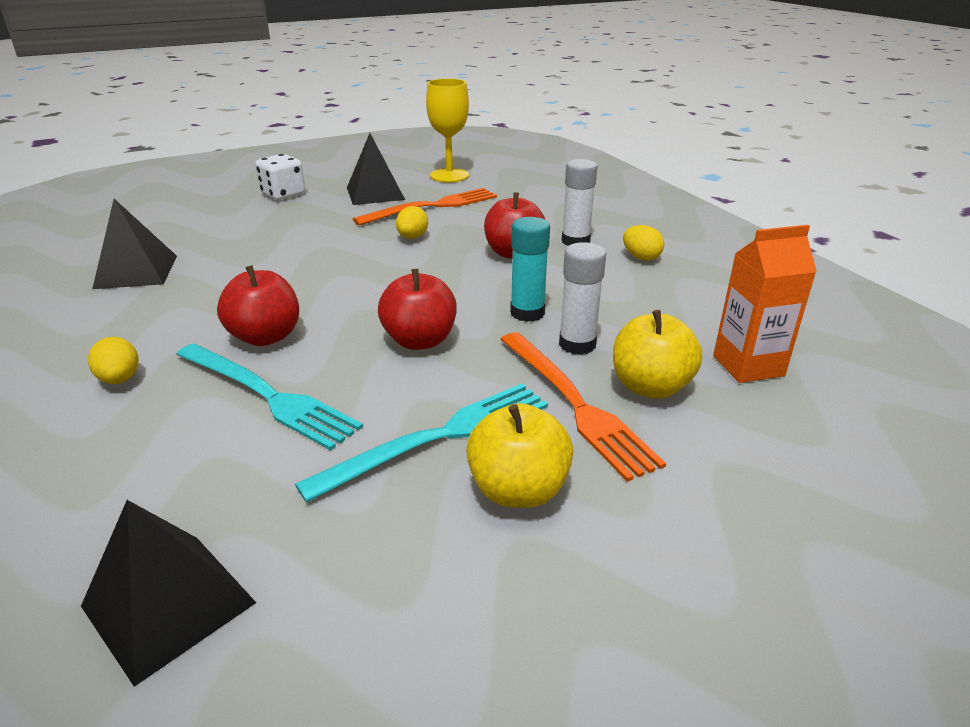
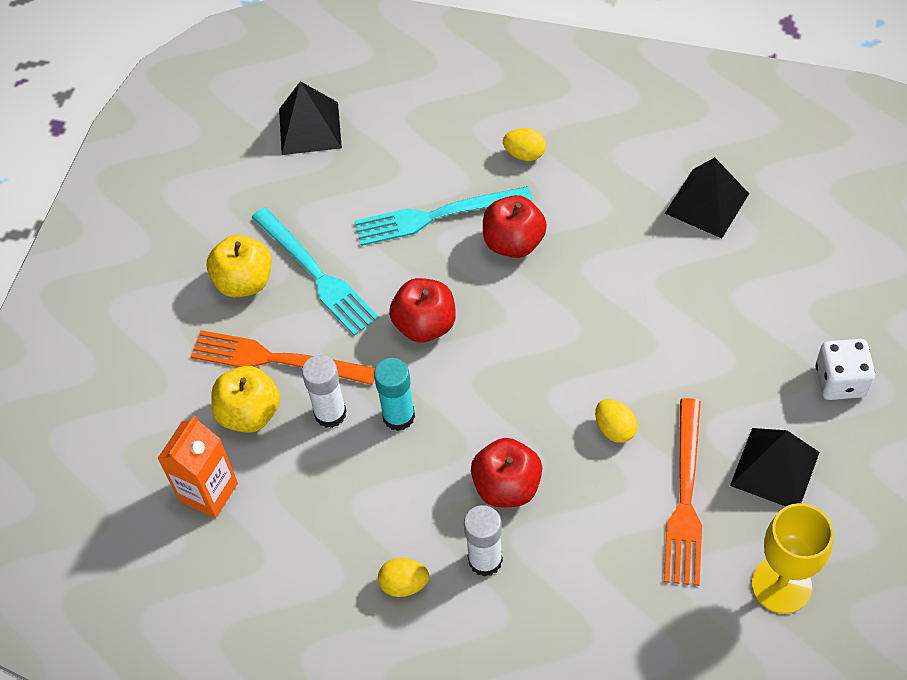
camera: 135 degrees right, 25 degrees up
turquoise fork [295,383,548,503] -> turquoise fork turned 45 degrees counterclockwise [252,207,379,336]

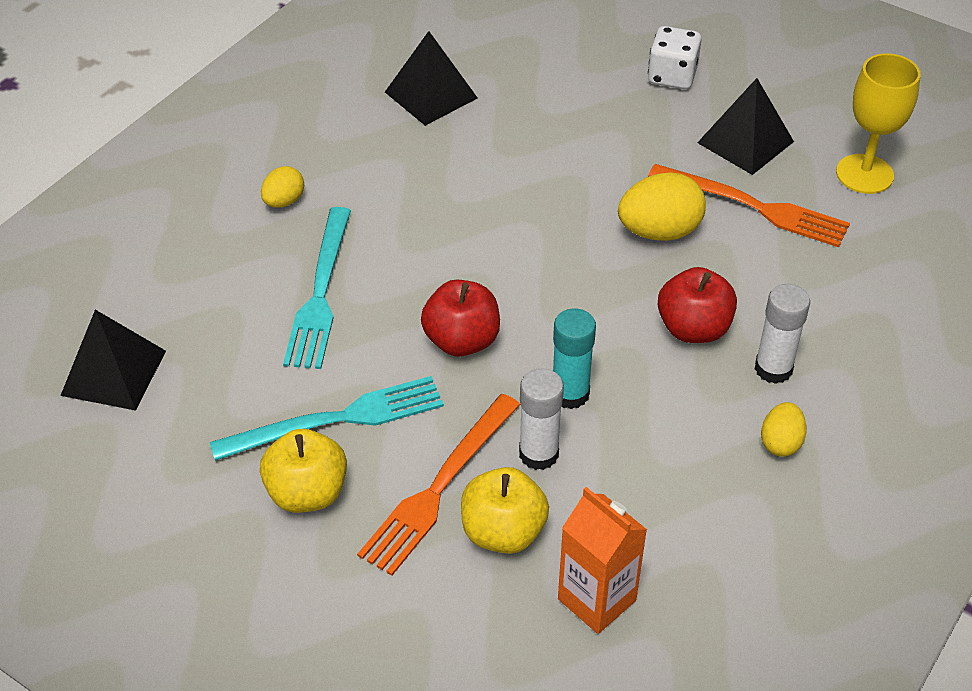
camera: 75 degrees left, 10 degrees down
red apple [483,195,547,258] -> none
yellow egg [595,399,638,443] -> yellow egg [618,173,706,241], size x1.73

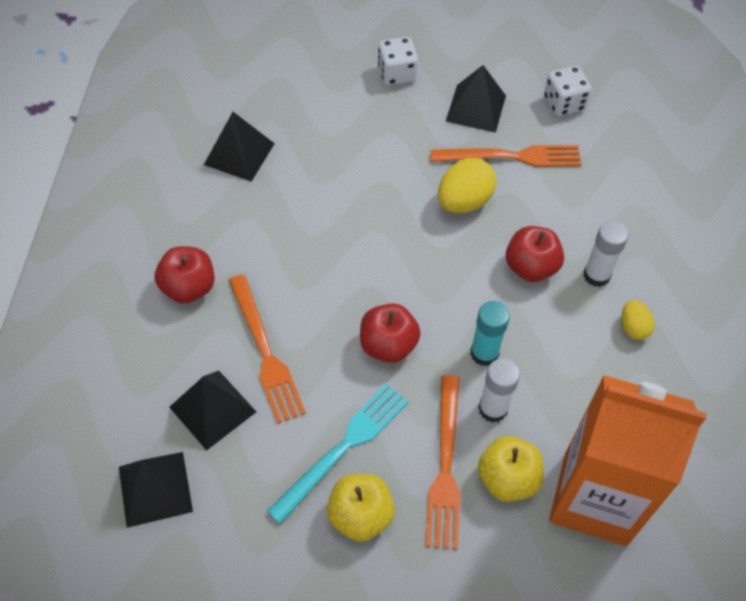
camera: 30 degrees left, 10 degrees up
yellow egg [261,166,304,208] -> red apple [155,246,215,303]
turquoise fork [283,207,351,369] -> orange fork [228,275,306,423]
orange carton [558,487,647,634] -> orange carton [549,375,707,546], size x1.93
yellow goblet [836,53,920,194] -> white dice [544,66,591,116]
none -> black pyramid [169,370,256,451]

